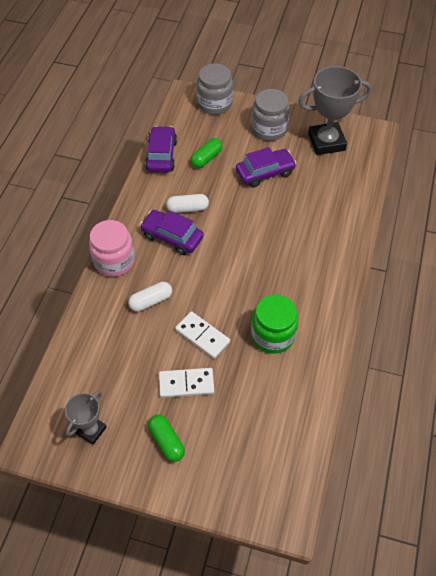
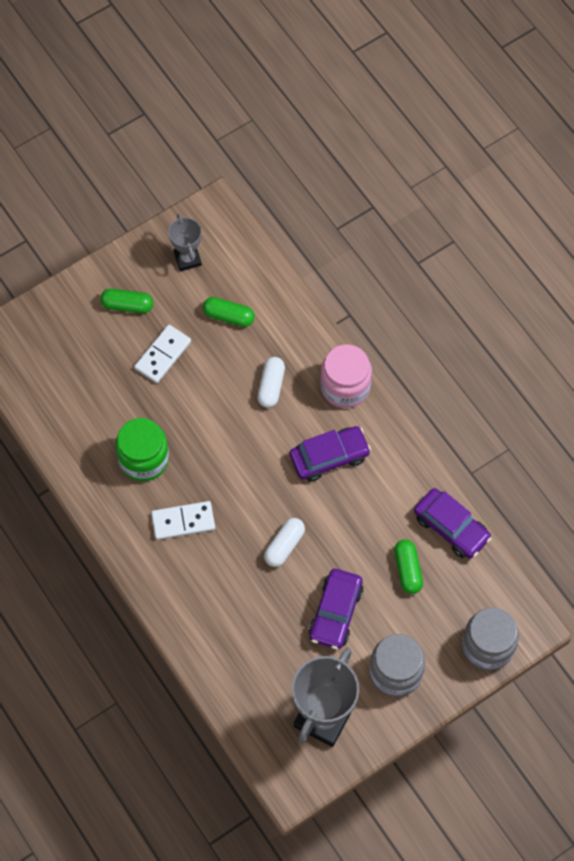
camera: 130 degrees right, 10 degrees up
white capsule [166,194,209,213] -> white capsule moved to [264,518,305,567]
white domino [175,311,230,359] -> white domino moved to [151,501,215,540]
none -> green capsule [203,297,255,327]

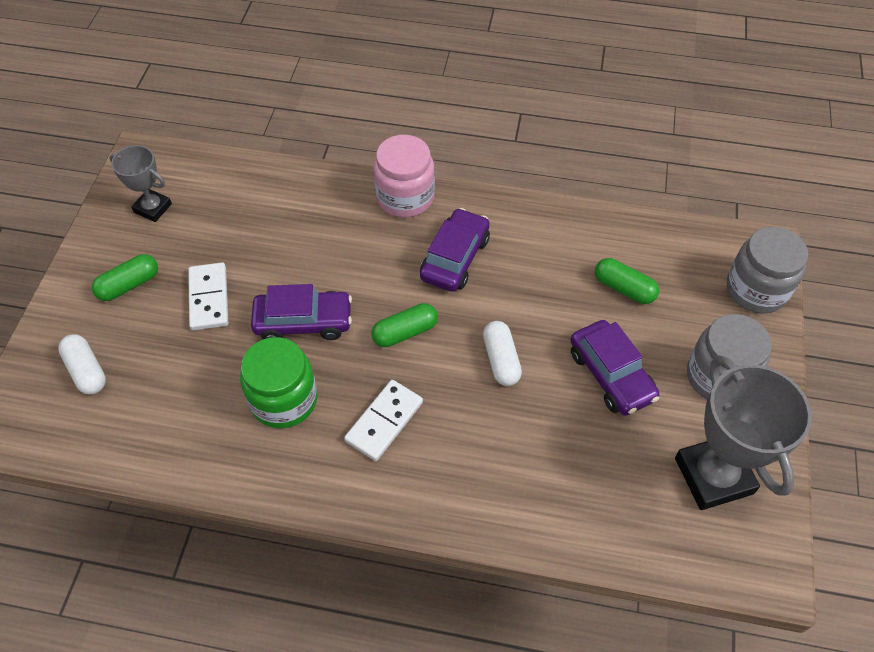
camera: 45 degrees left, 10 degrees down
green capsule [203,297,255,327] -> green capsule moved to [371,303,438,347]
white capsule [257,357,285,408] -> white capsule moved to [58,334,106,394]
purple car [414,488,492,559] -> purple car moved to [251,284,352,340]

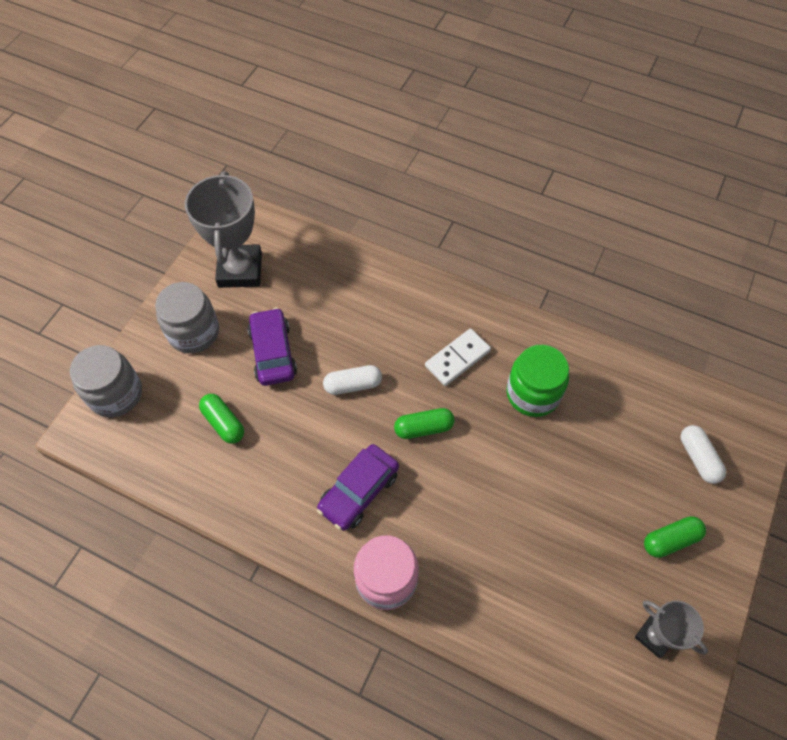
camera: 165 degrees left, 5 degrees up
white domino [188,262,228,330] -> none
purple car [251,284,352,340] -> none
white capsule [483,321,522,386] -> white capsule turned 75 degrees clockwise [323,365,382,395]

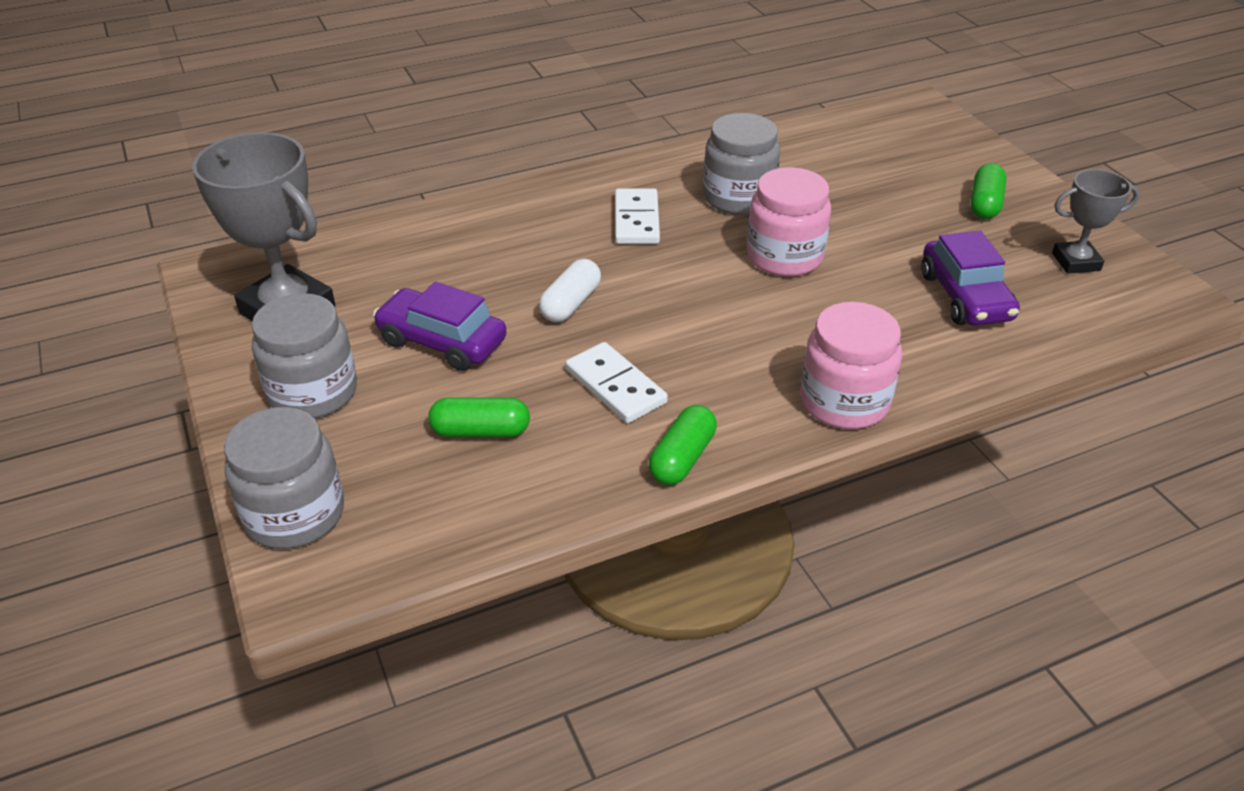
camera: 50 degrees left, 20 degrees down
purple car [317,444,399,531] -> purple car moved to [921,231,1020,326]
green capsule [394,408,455,439] -> green capsule moved to [649,405,717,485]
green jar [506,345,569,417] -> grey jar [703,113,780,215]
white capsule [681,425,726,484] -> none
none -> white domino [566,342,668,423]
none -> pink jar [747,167,831,277]

